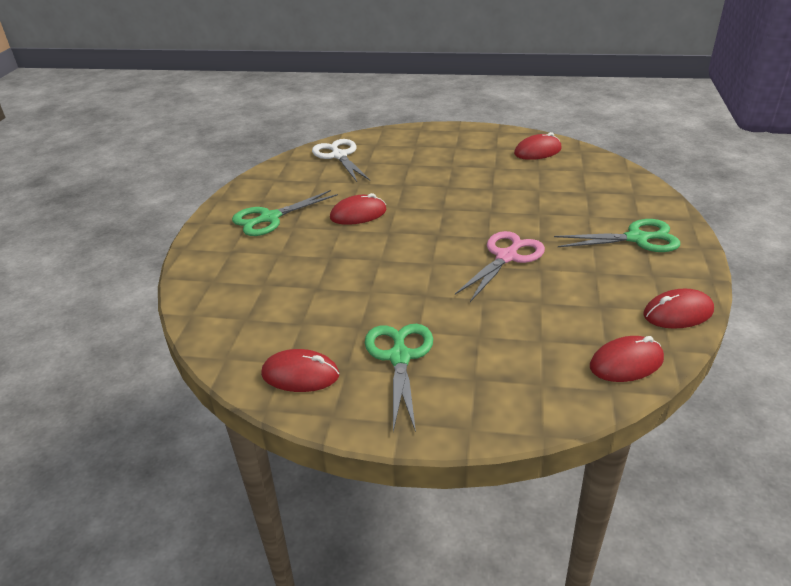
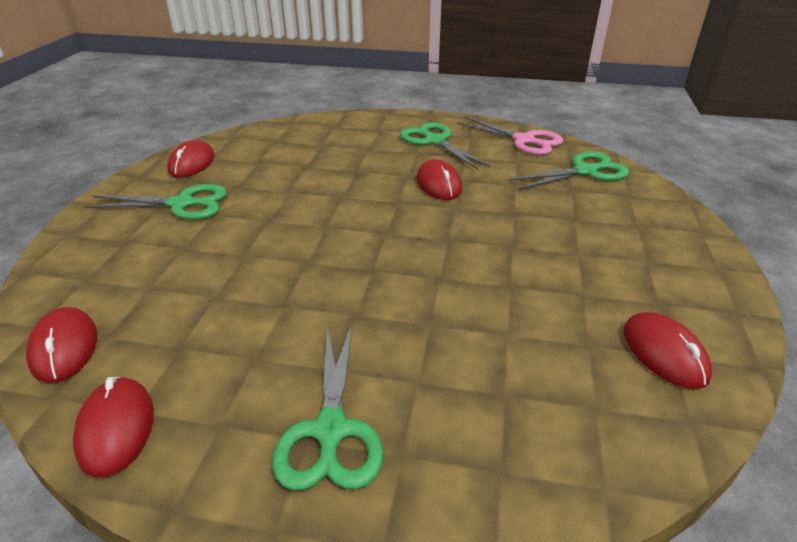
camera: 90 degrees right, 0 degrees up
white scissors [312,139,370,182] -> green scissors [509,151,629,190]
pink scissors [455,231,545,302] -> pink scissors moved to [457,117,563,155]

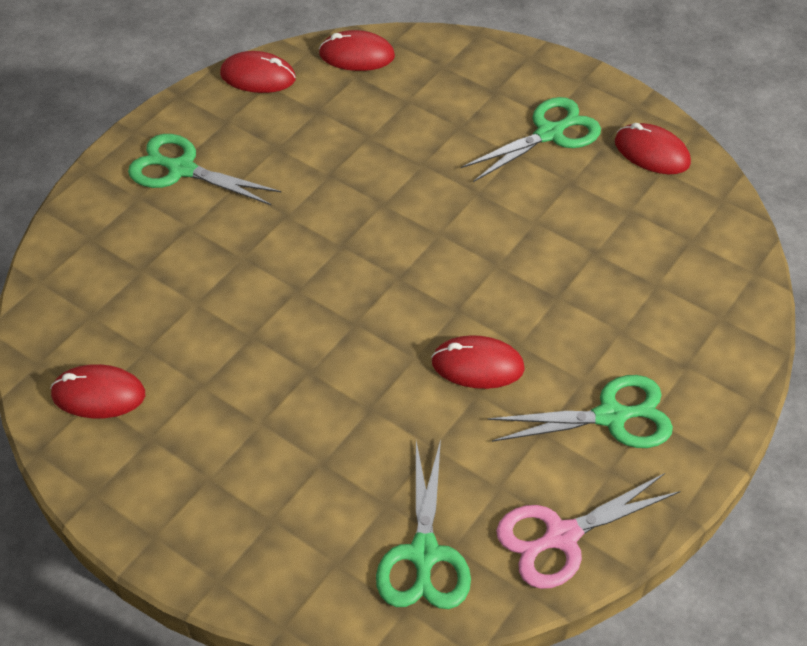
camera: 115 degrees right, 15 degrees up
green scissors [85,184,227,220] -> green scissors turned 150 degrees counterclockwise [461,97,601,182]

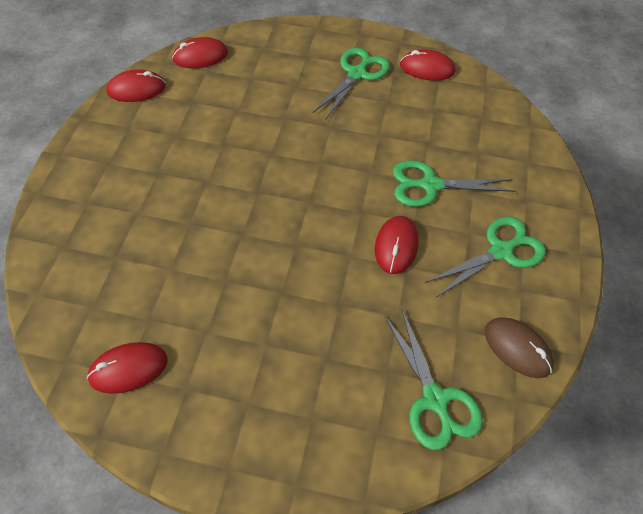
camera: 25 degrees left, 5 degrees up
green scissors [128,134,281,205] -> green scissors moved to [393,160,515,207]
red mouse [431,335,525,389] -> red mouse turned 60 degrees counterclockwise [375,216,419,274]
pink scissors [496,473,680,589] -> brown mouse [485,317,554,378]

